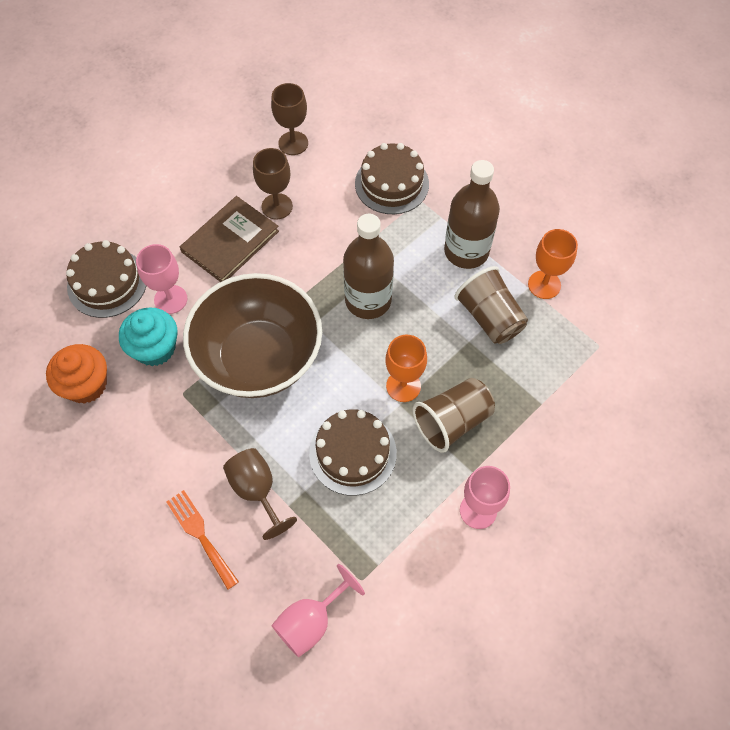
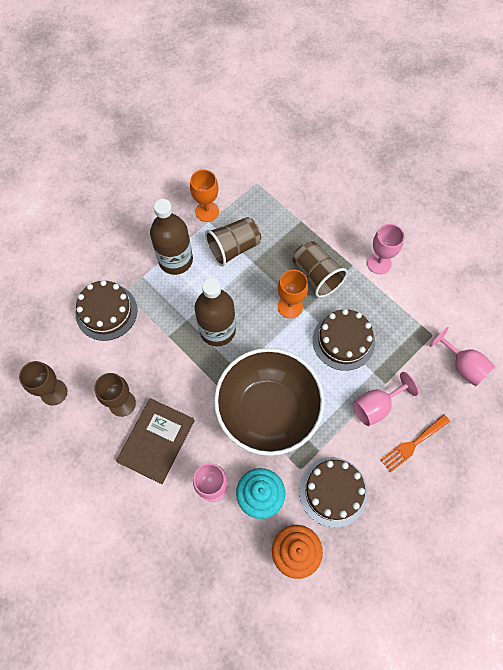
camera: 90 degrees left, 5 degrees up
brown cake [66,240,146,318] -> brown cake moved to [299,457,368,527]
brown book [180,196,279,282] -> brown book turned 75 degrees clockwise [116,398,195,484]
brown goblet [223,448,297,540] -> pink goblet [353,372,419,426]

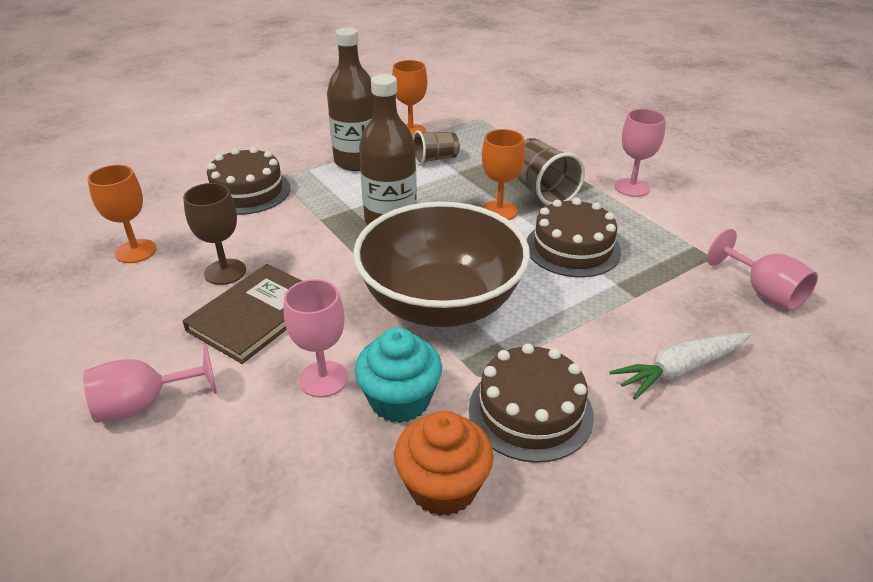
camera: 10 degrees right, 30 degrees down
brown goblet [19,361,67,406] -> orange goblet [87,165,157,263]
brown cup [205,217,261,266] -> brown cup [413,131,460,165], size x0.65
pink goblet [353,372,419,426] -> pink goblet moved to [83,344,217,423]
orange fork [381,415,450,473] -> white carrot [609,333,750,400]

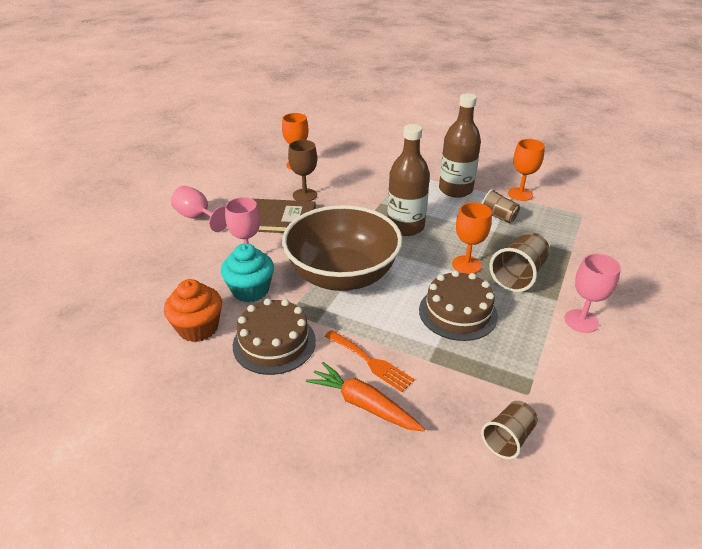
camera: 60 degrees right, 0 degrees up
brown cake [207,147,290,215] -> none
white carrot [609,333,750,400] -> orange carrot [306,362,425,432]
pink goblet [707,229,818,311] -> brown cup [481,401,538,460]
none -> orange fork [325,330,414,392]

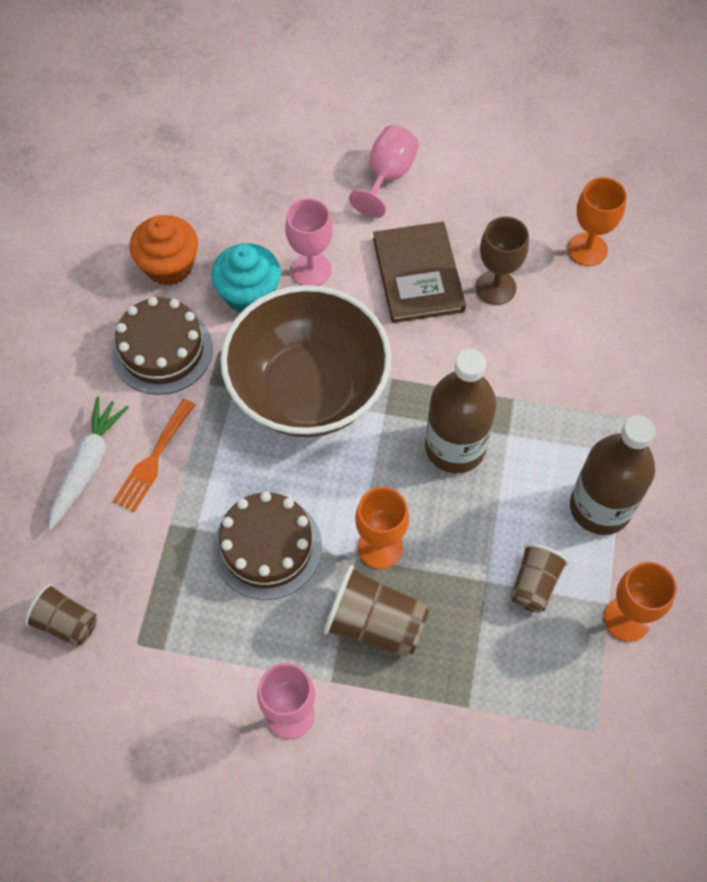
camera: 75 degrees right, 25 degrees up
orange carrot [306,362,425,432] -> white carrot [48,397,129,530]

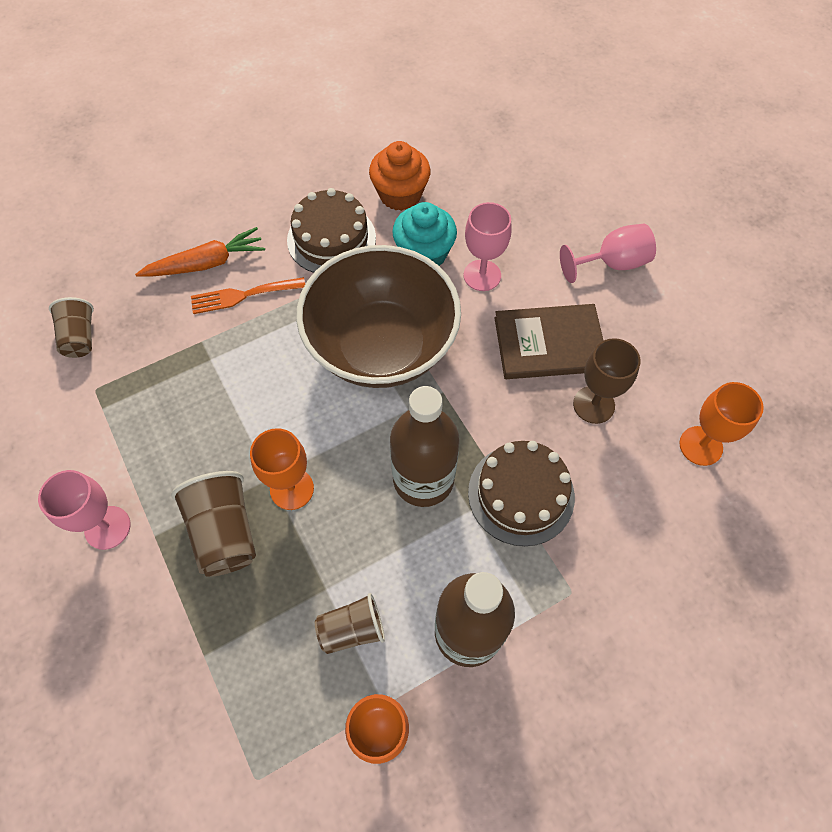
camera: 50 degrees right, 0 degrees up
white carrot [48,397,129,530] -> orange carrot [135,227,265,277]
brown cake [213,491,322,600] -> brown cake moved to [468,441,575,546]
brown book [373,222,466,323] -> brown book turned 45 degrees clockwise [495,304,604,379]

